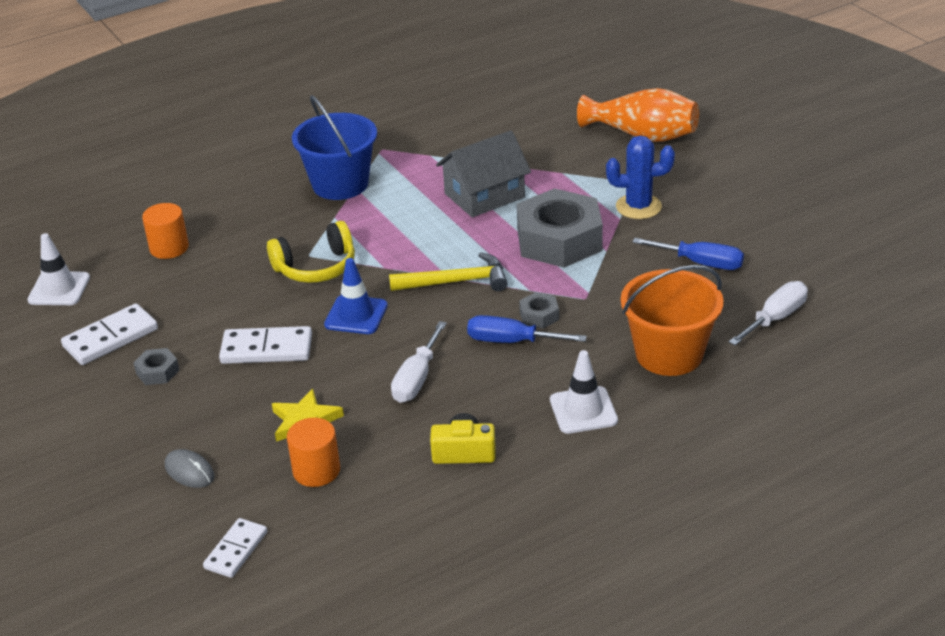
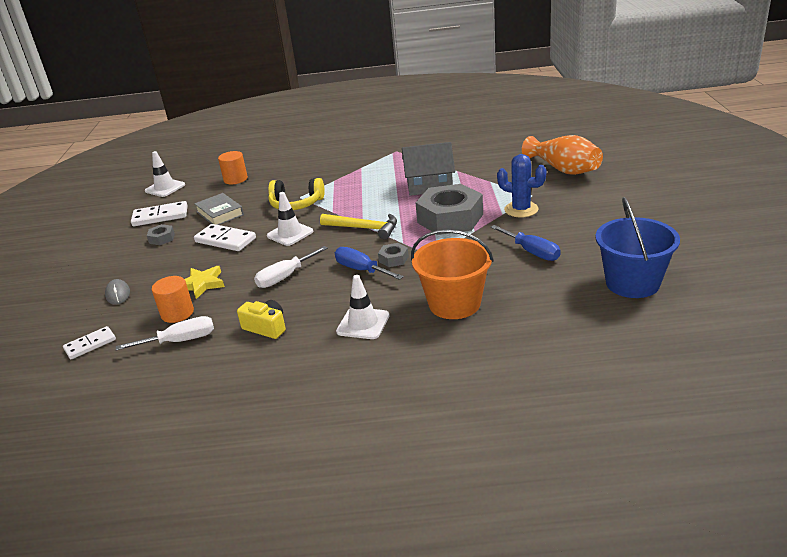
camera: 30 degrees right, 5 degrees down
blue bucket [292,95,377,200] -> blue bucket moved to [595,197,680,298]
blue traffic cone [324,258,388,334] -> white traffic cone [267,192,313,246]
white screwdriver [729,281,808,345] -> white screwdriver moved to [116,316,214,350]
none -> grey book [194,193,244,225]

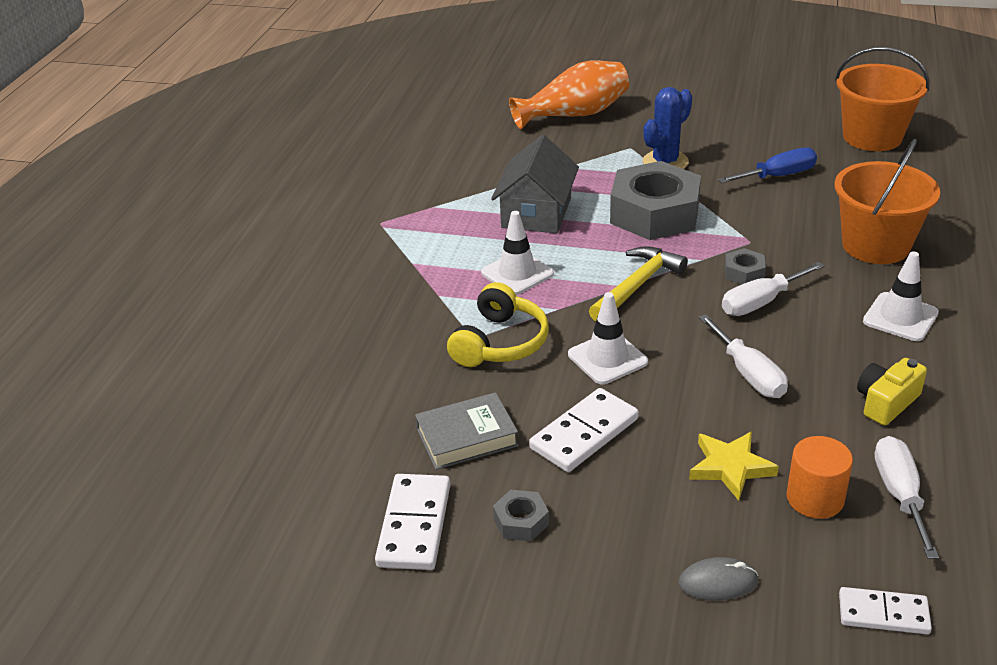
camera: 75 degrees left, 5 degrees up
white domino [63,326,116,359] -> white domino turned 60 degrees counterclockwise [839,587,932,634]
white traffic cone [145,151,185,197] -> white traffic cone moved to [481,211,554,295]
orange cylinder [218,151,248,184] -> none
blue screwdriver [335,247,404,280] -> white screwdriver [722,262,825,316]
blue bucket [595,197,680,298] -> orange bucket [835,47,930,151]

